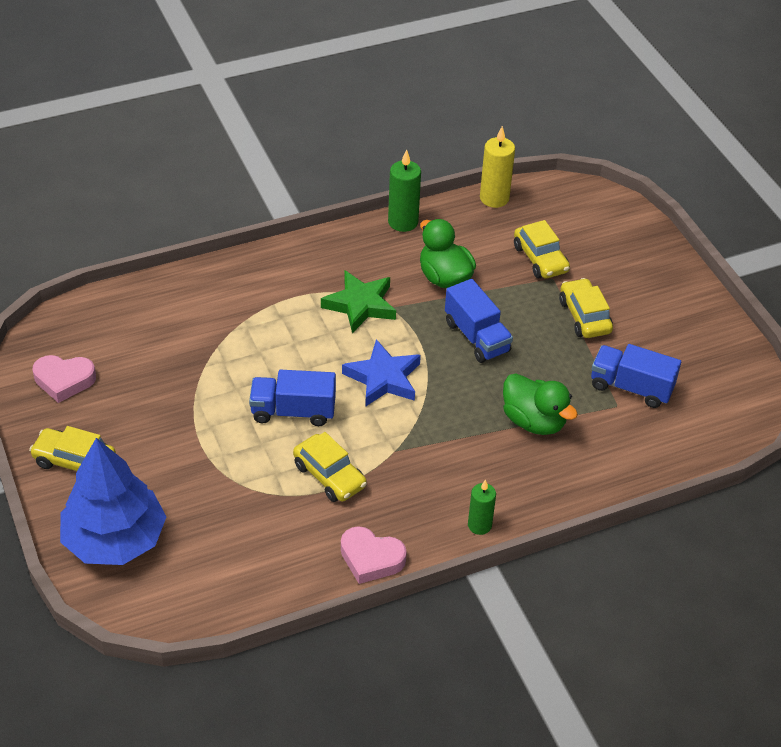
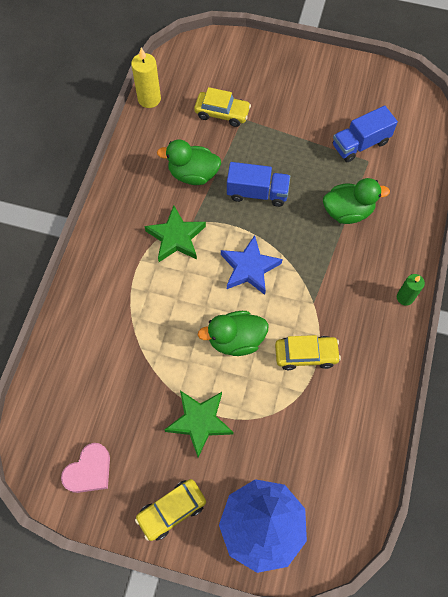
camera: 50 degrees left, 20 degrees up
blue truck [249,370,336,426] -> green duck [198,311,269,356]
pink heart [341,526,407,584] -> none
green candle [388,149,421,232] -> none
yellow car [559,278,613,338] -> none
none -> green star [164,391,234,457]

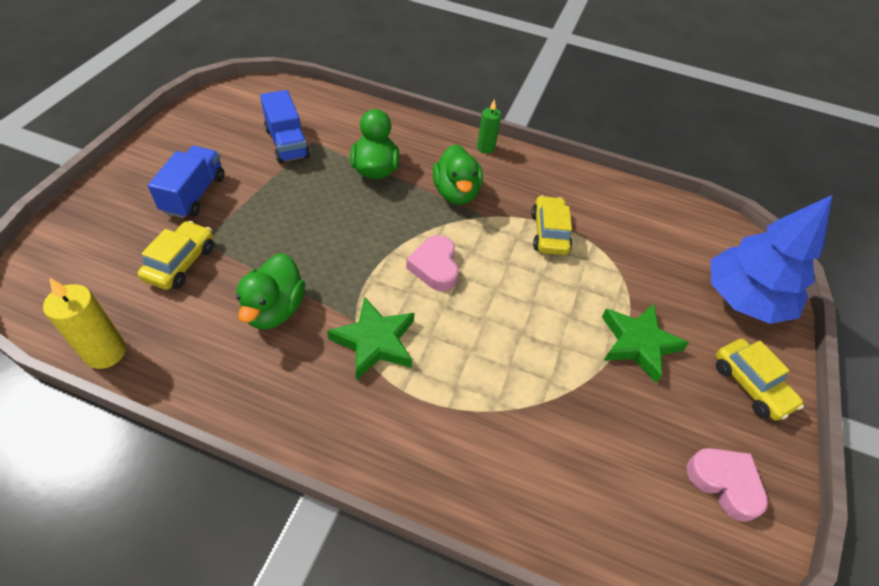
camera: 90 degrees left, 15 degrees down
green duck [198,311,269,356] -> green duck moved to [433,144,483,205]
blue star [221,235,283,295] -> pink heart [406,235,459,291]
blue truck [227,162,290,207] -> blue truck moved to [148,146,225,218]

